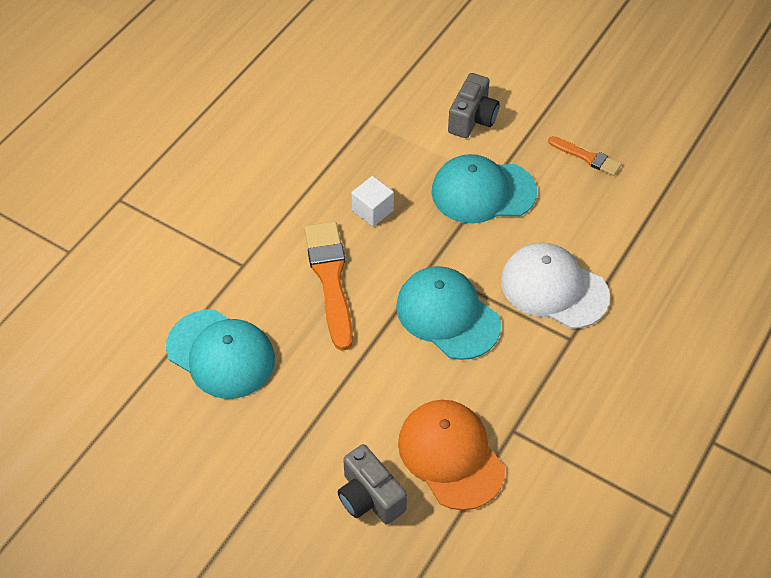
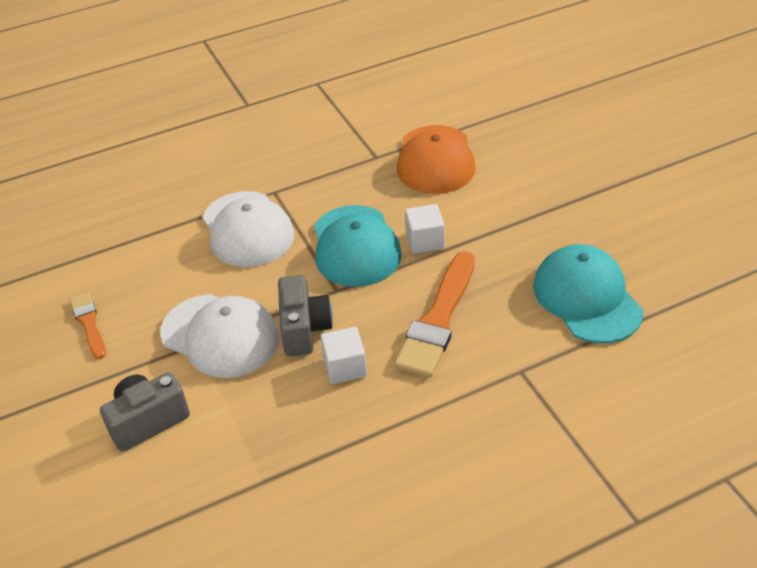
camera: 145 degrees left, 10 degrees down
grey camera [338,444,407,524] -> grey camera moved to [278,275,333,356]
turquoise cap [431,154,537,223] -> white cap [160,294,279,378]
none -> white cube [405,204,445,254]

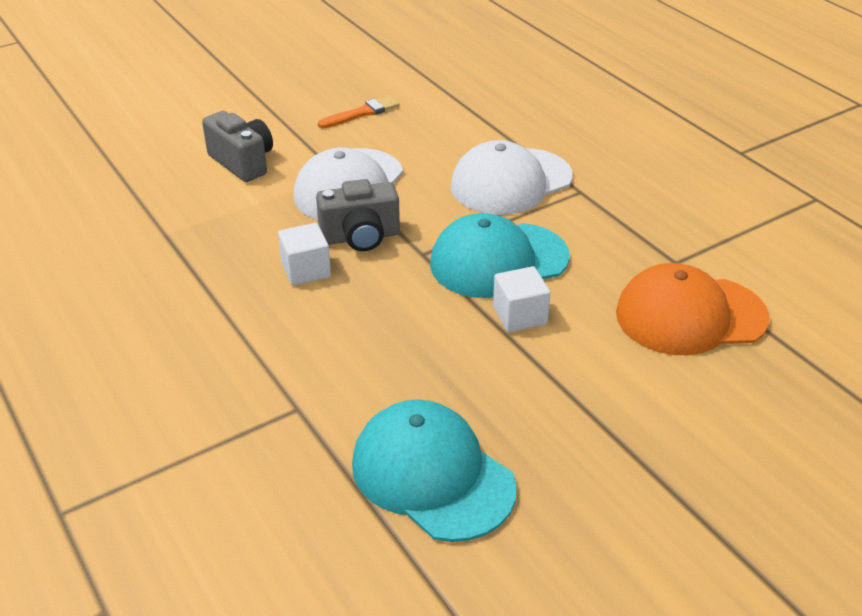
camera: 80 degrees right, 5 degrees down
orange brush [395,251,475,377] -> none
turquoise cap [533,244,643,344] -> turquoise cap turned 105 degrees counterclockwise [352,400,517,542]

